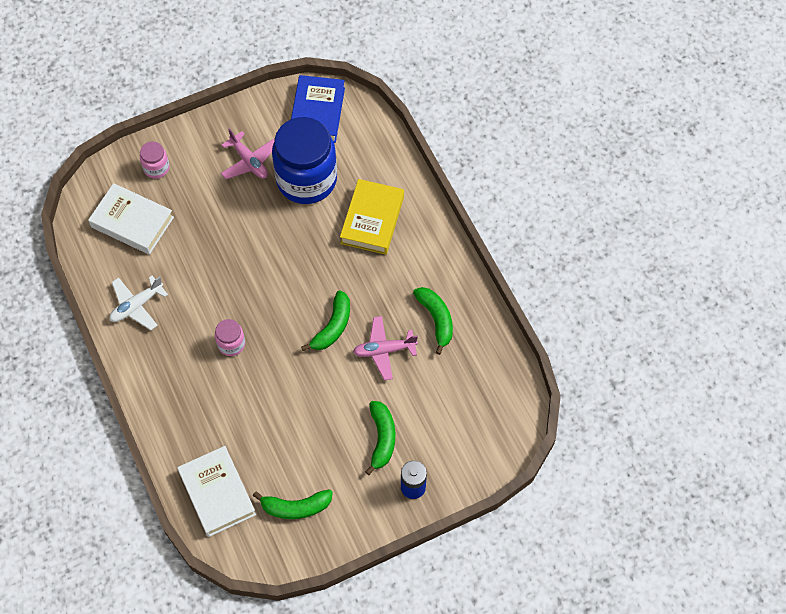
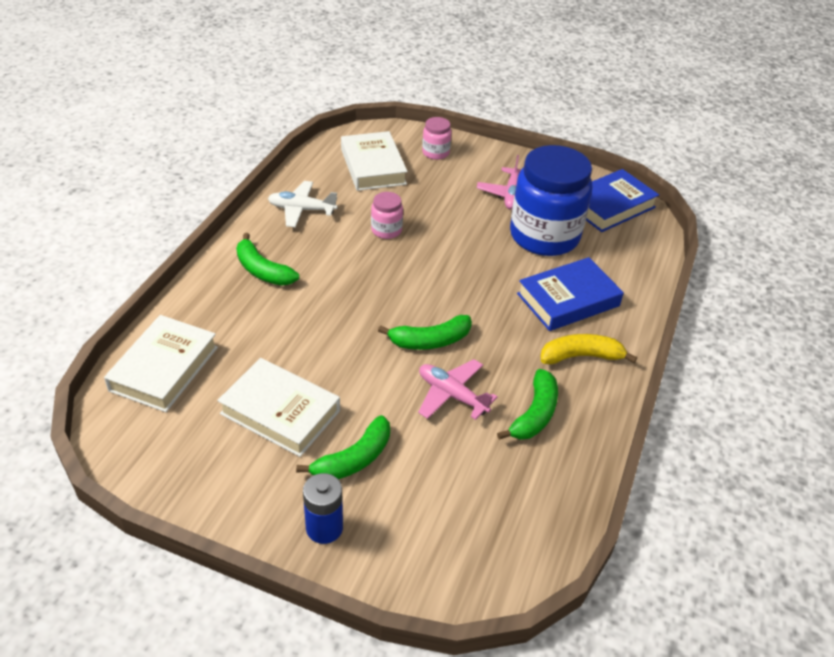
camera: 45 degrees right, 20 degrees down
pink jar [215,319,245,356] -> pink jar moved to [371,192,403,239]
green banana [253,489,333,519] -> green banana moved to [236,233,299,286]
yellow book [340,179,404,255] -> blue book [517,257,624,331]
none -> white book [217,358,340,457]
none -> yellow banana [541,334,637,364]

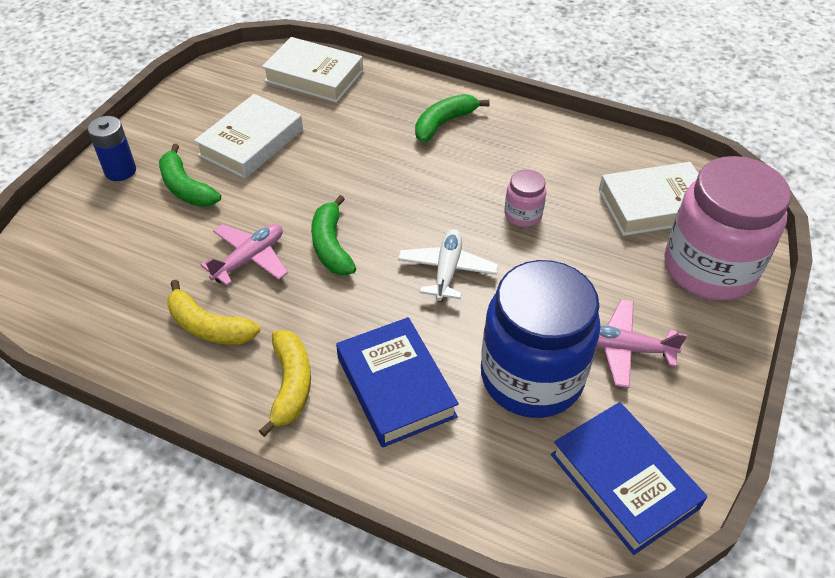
camera: 95 degrees right, 5 degrees up
white plane [268,181,338,228] -> white plane moved to [398,229,498,302]
pink jar [422,117,452,160] -> pink jar [664,156,791,301], size x2.30
green banana [497,369,558,440] -> yellow banana [168,280,261,345]

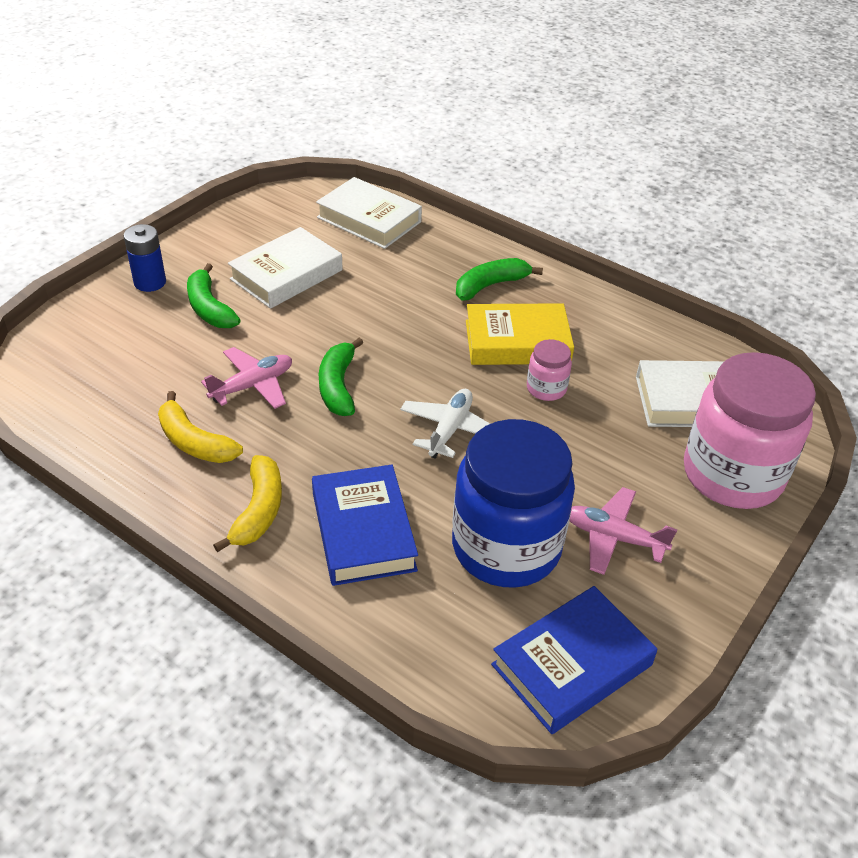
camera: 10 degrees right, 5 degrees down
blue book [551,402,708,555] -> blue book turned 75 degrees clockwise [491,586,658,734]
none -> yellow book [466,303,574,365]

